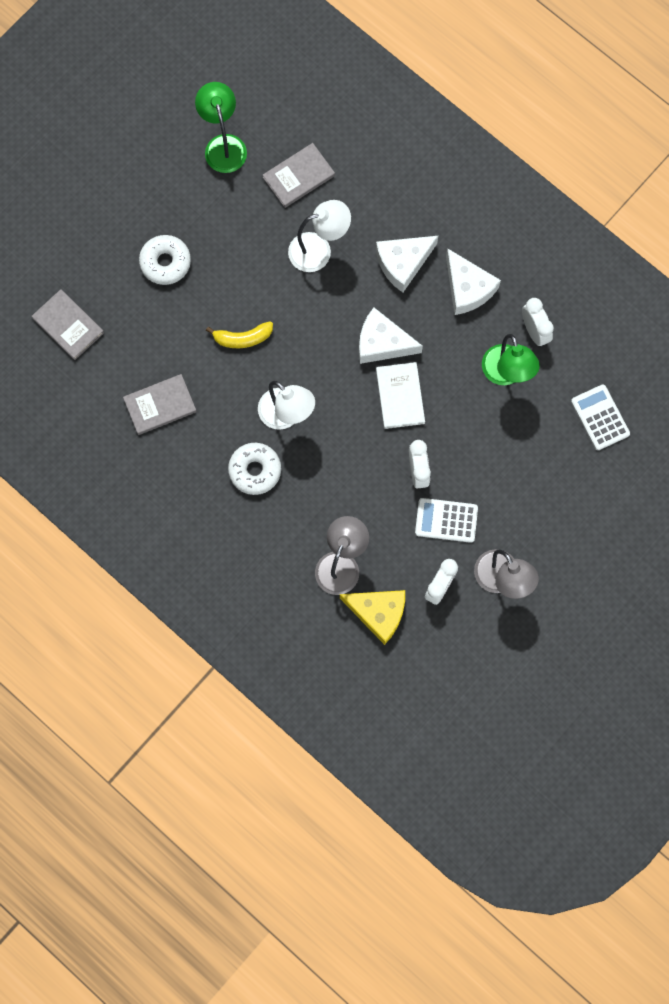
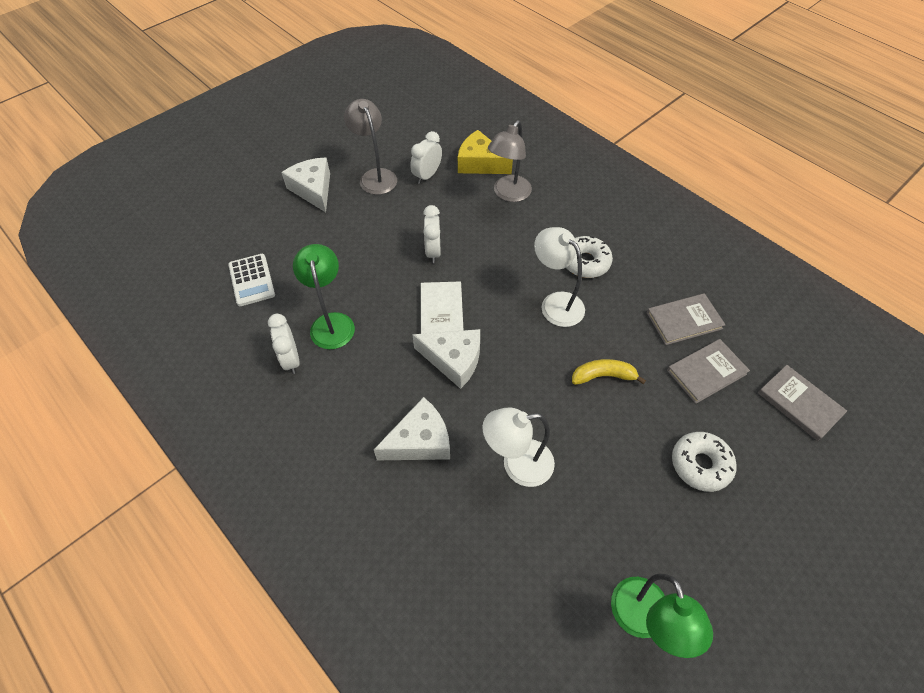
camera: 175 degrees left, 20 degrees down
grey book [263,143,335,208] -> grey book moved to [667,339,750,404]
white calculator [415,498,478,543] -> none
white cheese [446,248,501,315] -> white cheese moved to [281,157,330,212]

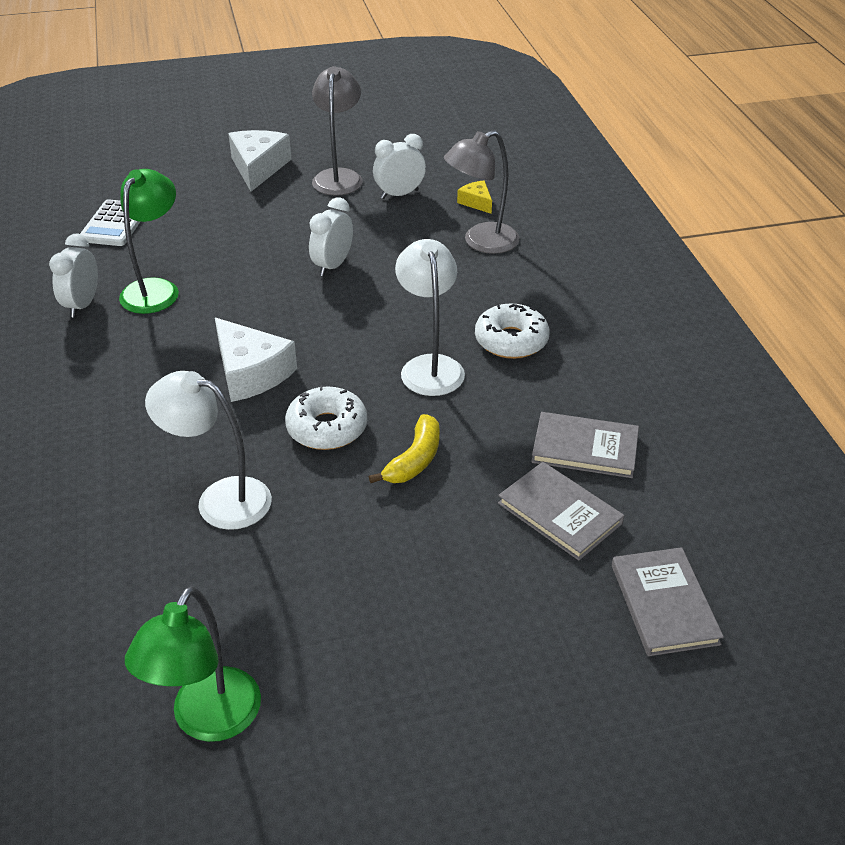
camera: 30 degrees right, 15 degrees down
white cheese [374,397,450,460] -> none
white book [421,282,463,334] -> none
yellow cheese [458,130,513,174] -> yellow cheese [457,180,492,214], size x0.52
yellow banana [572,359,646,385] -> yellow banana turned 90 degrees clockwise [369,414,440,483]
grey book [667,339,750,404] -> grey book turned 45 degrees clockwise [498,462,624,561]
white donut [672,432,736,492] -> white donut moved to [285,385,367,450]

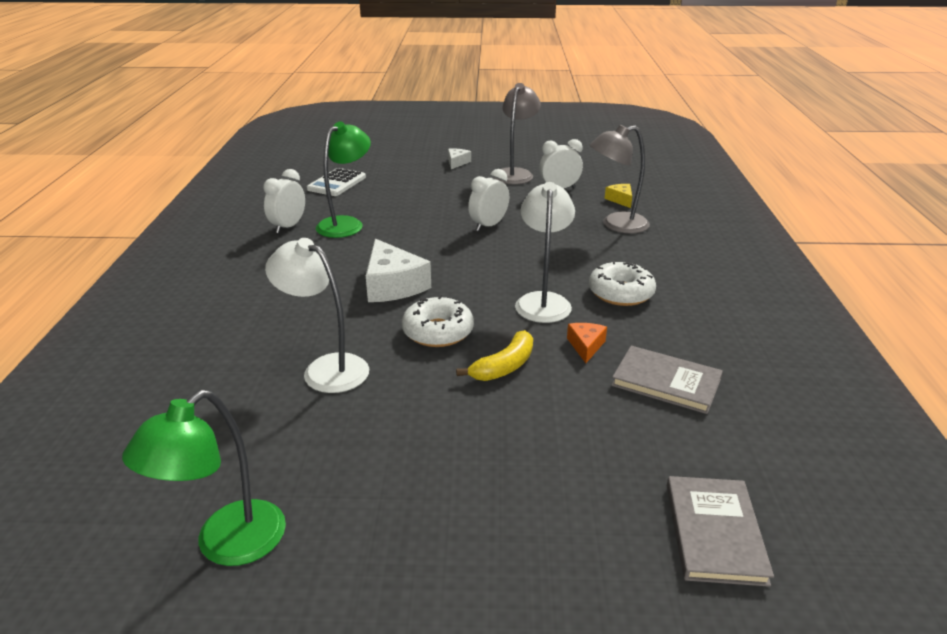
camera: 15 degrees right, 10 degrees down
white cheese [228,130,291,191] -> white cheese [448,148,471,169], size x0.52
grey book [498,462,624,561] -> none
none -> orange cheese [567,323,607,363]

